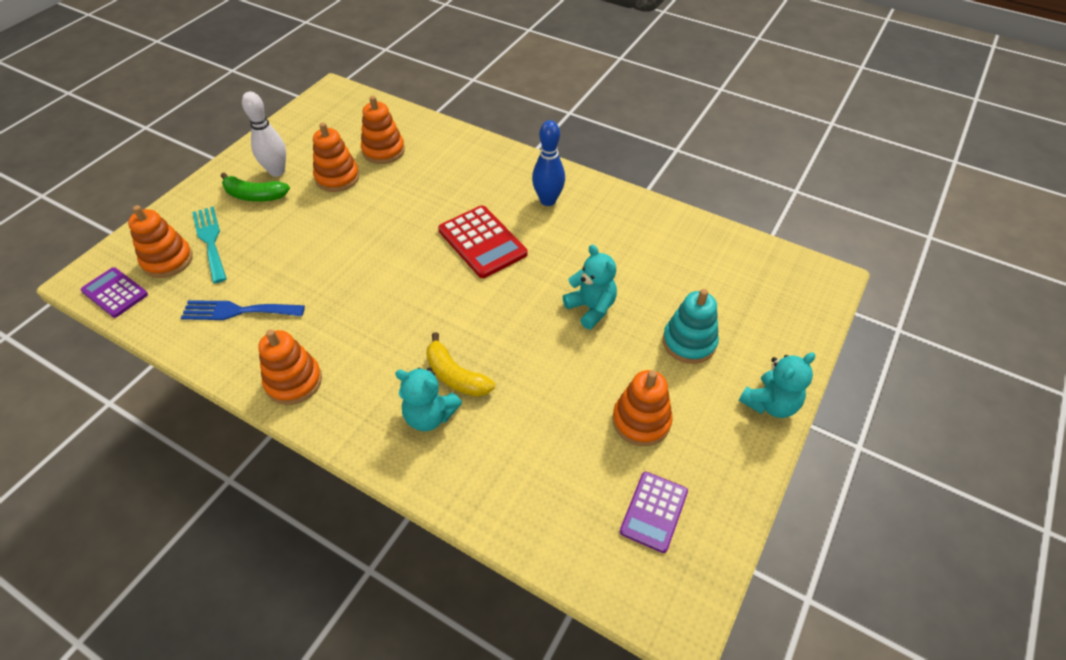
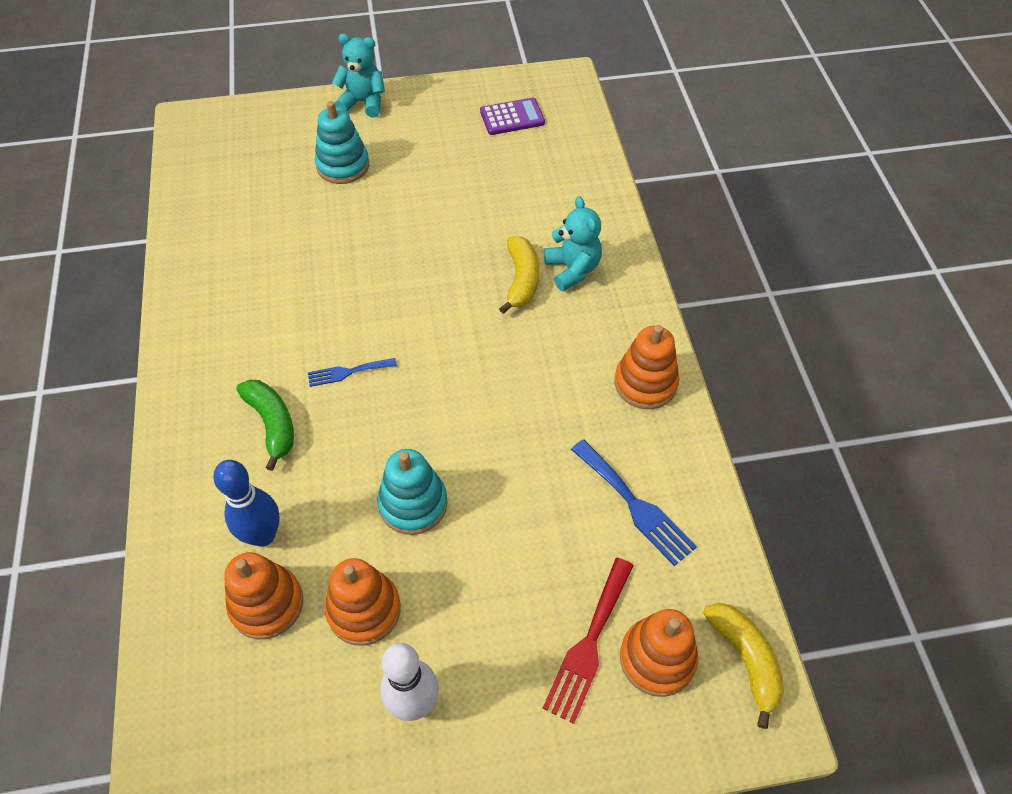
camera: 130 degrees left, 5 degrees up
purple calculator [80,267,148,318] -> yellow banana [703,603,784,729]
turquoise fork [192,207,227,284] -> red fork [542,558,634,724]
green banana [221,173,290,202] -> green banana moved to [236,380,294,471]
red calculator [438,205,528,278] -> blue fork [308,358,397,387]
blue bowling pin [532,120,565,206] -> blue bowling pin moved to [213,460,280,547]
turquoise teddy bear [563,245,617,329] -> none
orange stacking toy [612,370,673,446] -> none
none -> turquoise stacking toy [377,449,448,535]

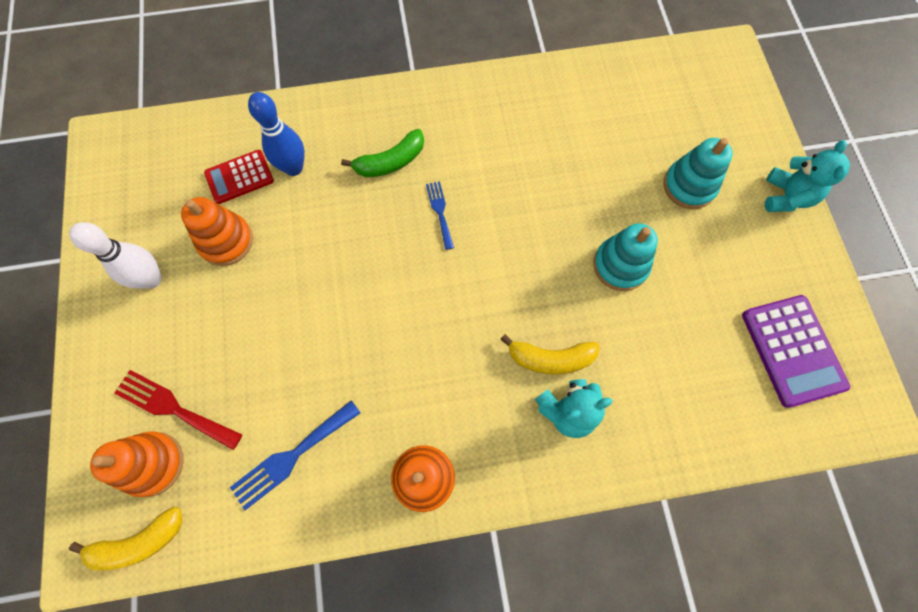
camera: 90 degrees right, 15 degrees up
orange stacking toy [224,552,303,639] -> red calculator [204,150,274,204]
turquoise stacking toy [377,449,448,535] -> turquoise stacking toy moved to [593,223,658,291]
purple calculator [480,98,545,135] -> purple calculator [742,295,850,408], size x1.53

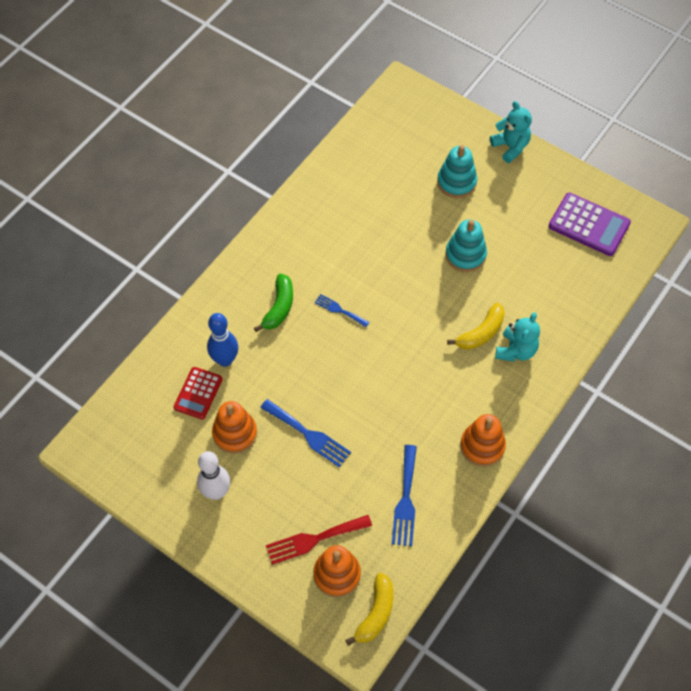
camera: 45 degrees left, 10 degrees down
none -> blue fork [260,399,351,467]

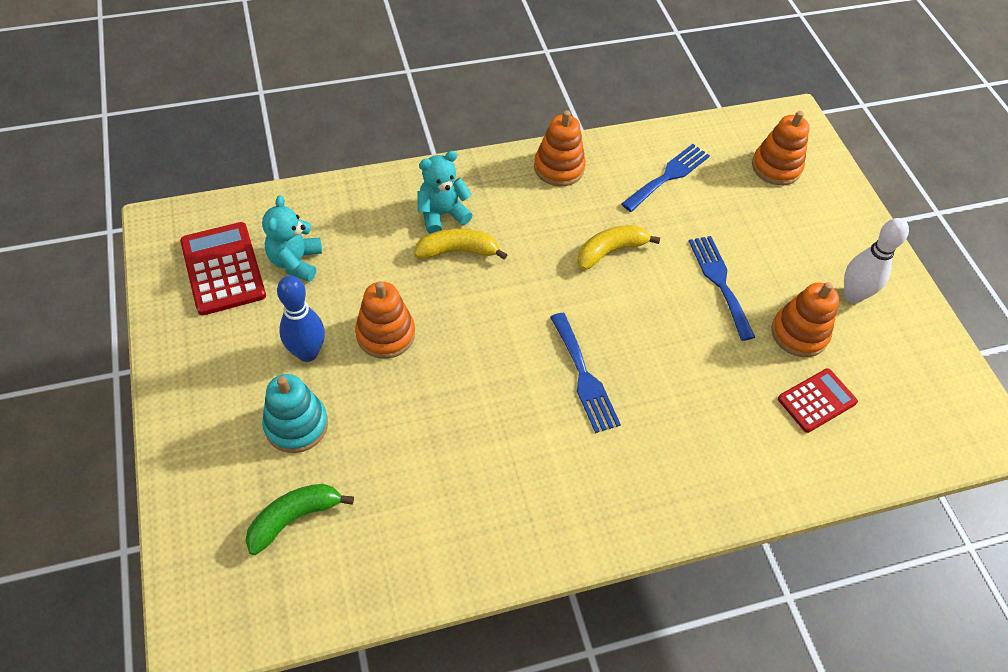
camera: 145 degrees left, 5 degrees down
blue bowling pin [207,313,238,367] -> blue bowling pin moved to [277,276,325,362]
green banana [254,274,293,332] -> green banana moved to [245,484,354,555]
red fork [266,515,372,565] -> none
blue fork [315,294,370,327] -> blue fork [550,313,621,433], size x1.64
yellow banana [345,573,393,646] -> yellow banana moved to [577,225,660,270]
turquoise stacking toy [445,219,487,272] -> orange stacking toy [355,281,415,359]
turquoise teddy bear [490,101,532,163] -> turquoise teddy bear moved to [262,195,322,282]
purple calculator [549,193,631,256] -> red calculator [180,222,266,315]

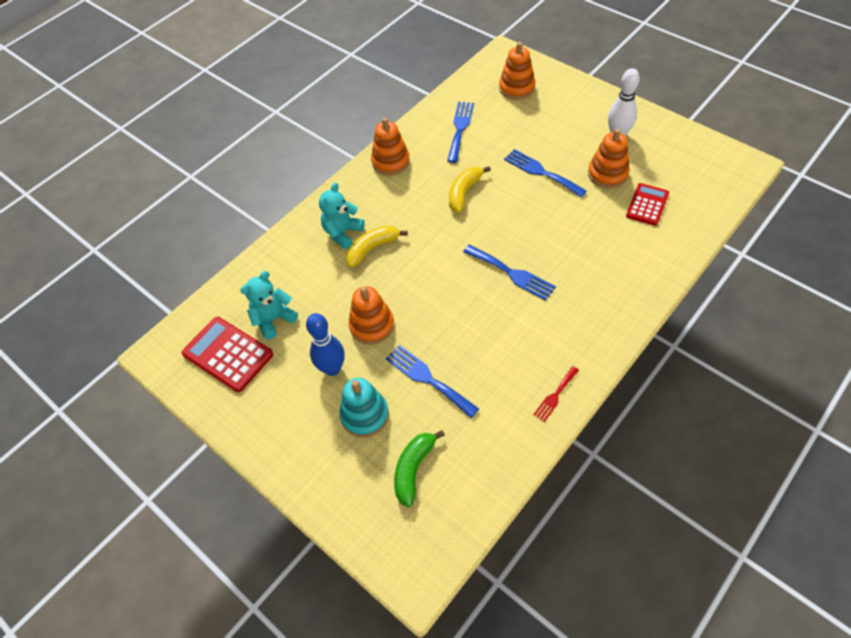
camera: 25 degrees left, 0 degrees up
turquoise teddy bear [262,195,322,282] -> turquoise teddy bear turned 75 degrees clockwise [240,271,298,339]
none -> blue fork [386,345,479,418]
none -> red fork [533,366,579,422]

